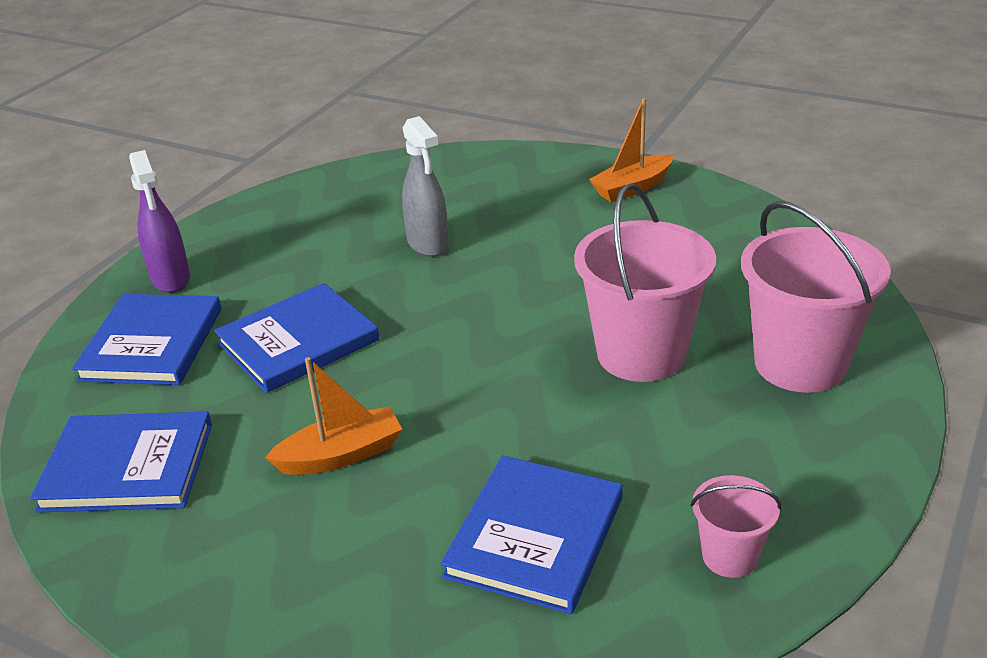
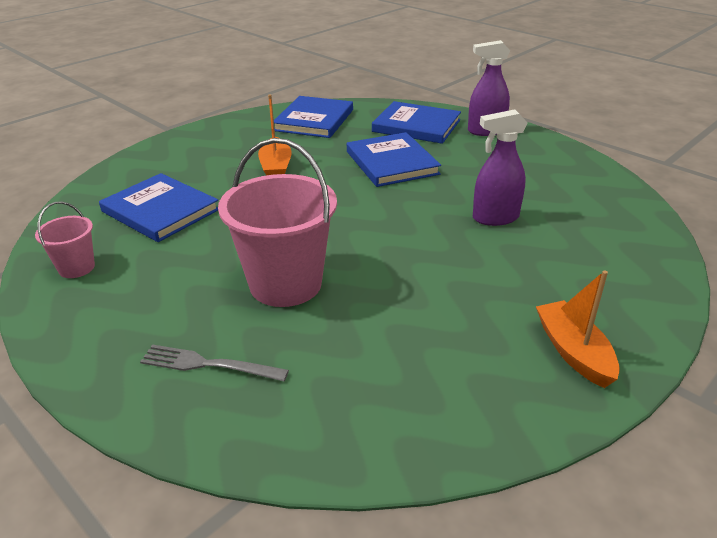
camera: 105 degrees right, 0 degrees up
grey spray bottle [402,116,449,257] -> purple spray bottle [473,109,528,226]
pink bucket [741,201,891,393] -> grey fork [140,345,289,381]

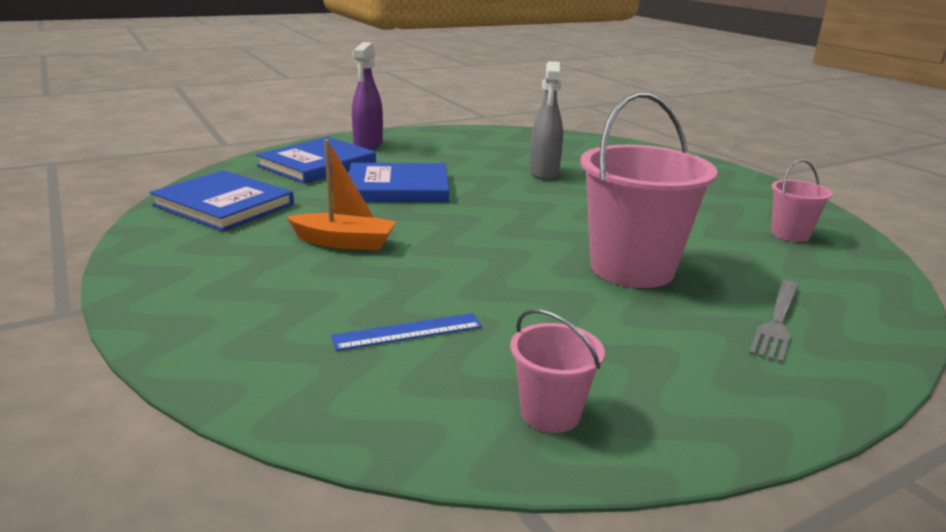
camera: 75 degrees left, 10 degrees down
blue book [99,173,218,242] -> blue ruler [331,313,482,351]
purple spray bottle [473,109,528,226] -> grey spray bottle [530,61,563,179]
orange boat [536,270,620,388] -> none
none -> pink bucket [771,159,833,242]

